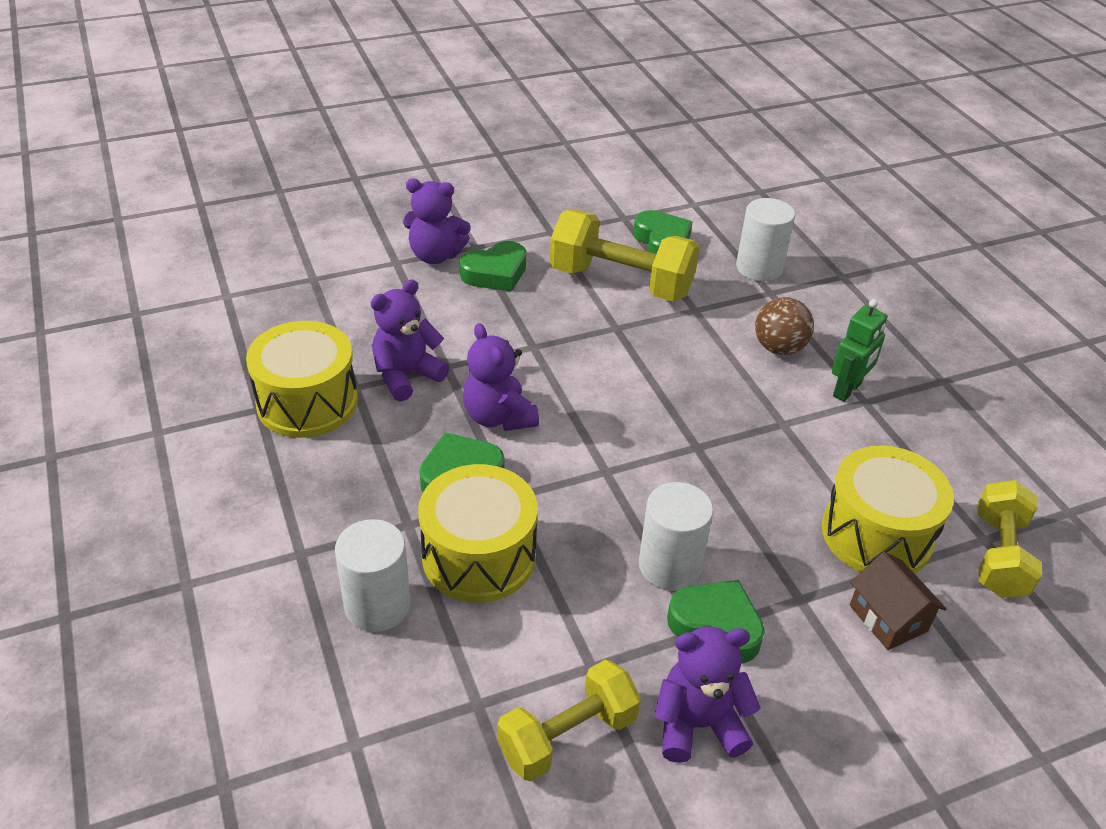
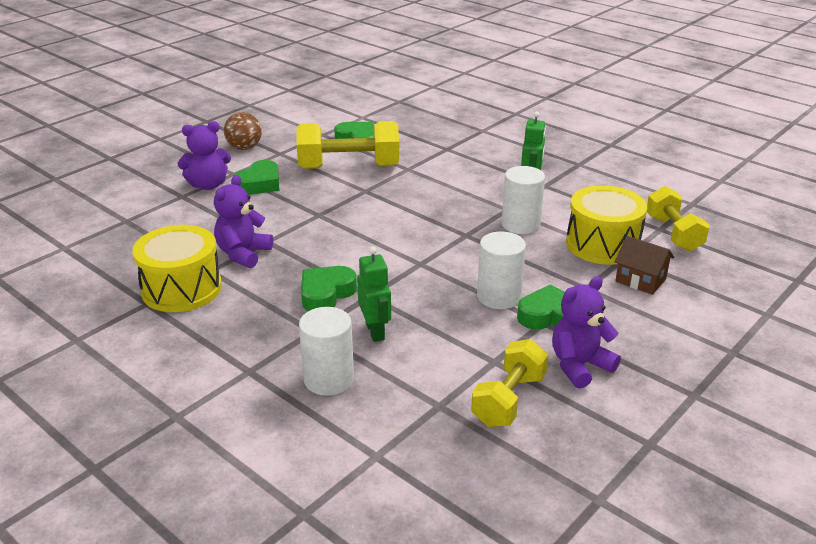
camera: 25 degrees left, 10 degrees down
yellow drum [418,464,538,603] -> green robot [357,247,391,342]
purple teddy bear [463,323,539,431] -> none
white cylinder [736,198,795,281] -> white cylinder moved to [502,166,545,234]
brown ball [755,297,814,355] -> brown ball moved to [224,112,262,150]

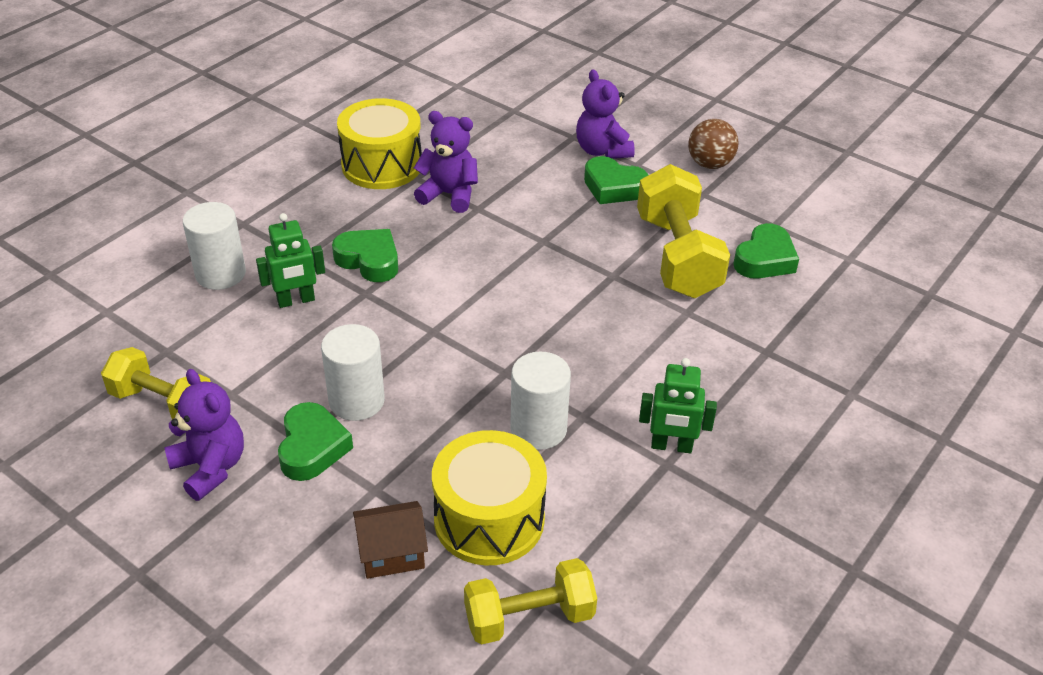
camera: 85 degrees right, 10 degrees up
brown house [615,236,674,295] -> brown house turned 45 degrees clockwise [353,501,428,579]

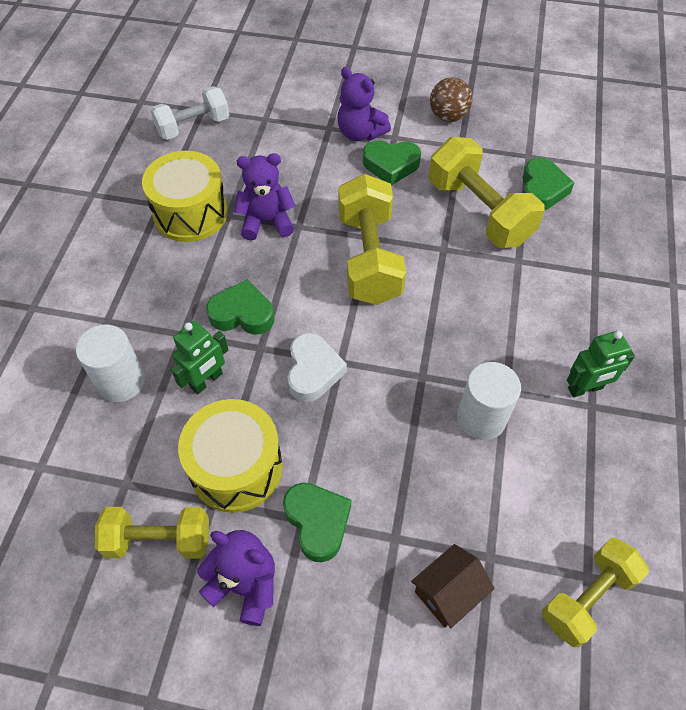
camera: 25 degrees left, 15 degrees up
white cylinder [321,324,385,421] -> none
yellow drum [432,430,547,566] -> yellow drum moved to [178,399,283,513]
none -> white dumbbell [150,86,229,140]
none -> white heart [288,333,347,402]
none -> yellow dumbbell [338,174,406,305]

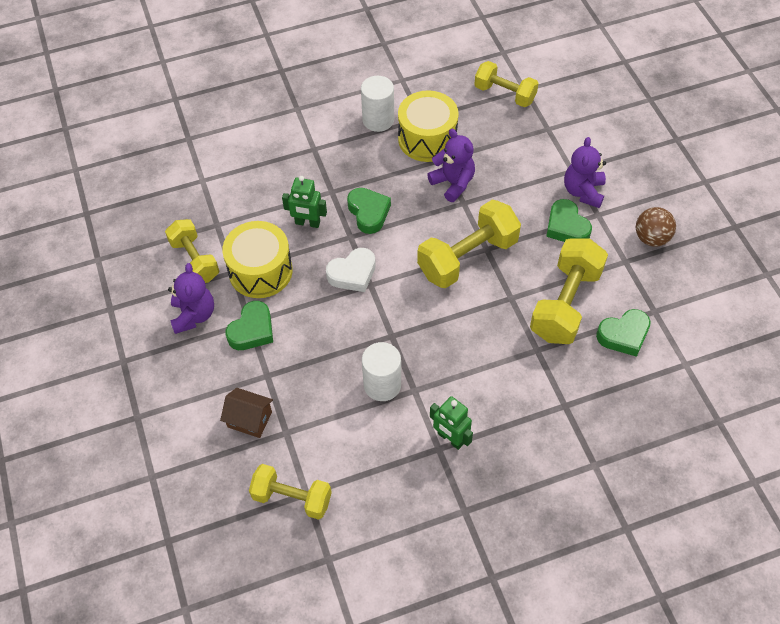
camera: 60 degrees right, 0 degrees up
white cylinder [76,325,145,402] -> white cylinder moved to [361,76,394,132]
white dumbbell [150,86,229,140] -> yellow dumbbell [474,61,539,107]

